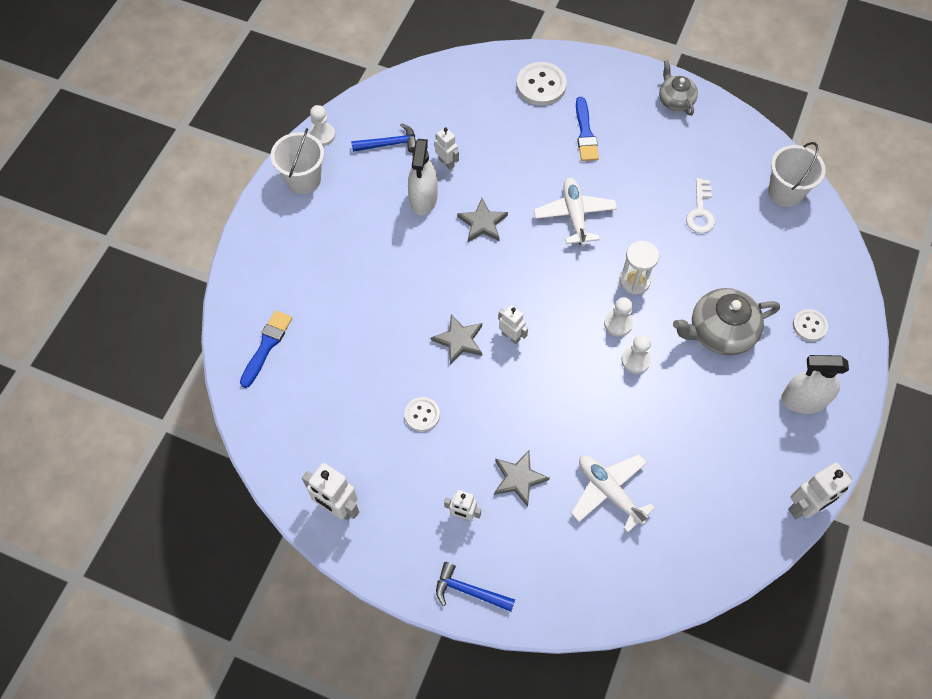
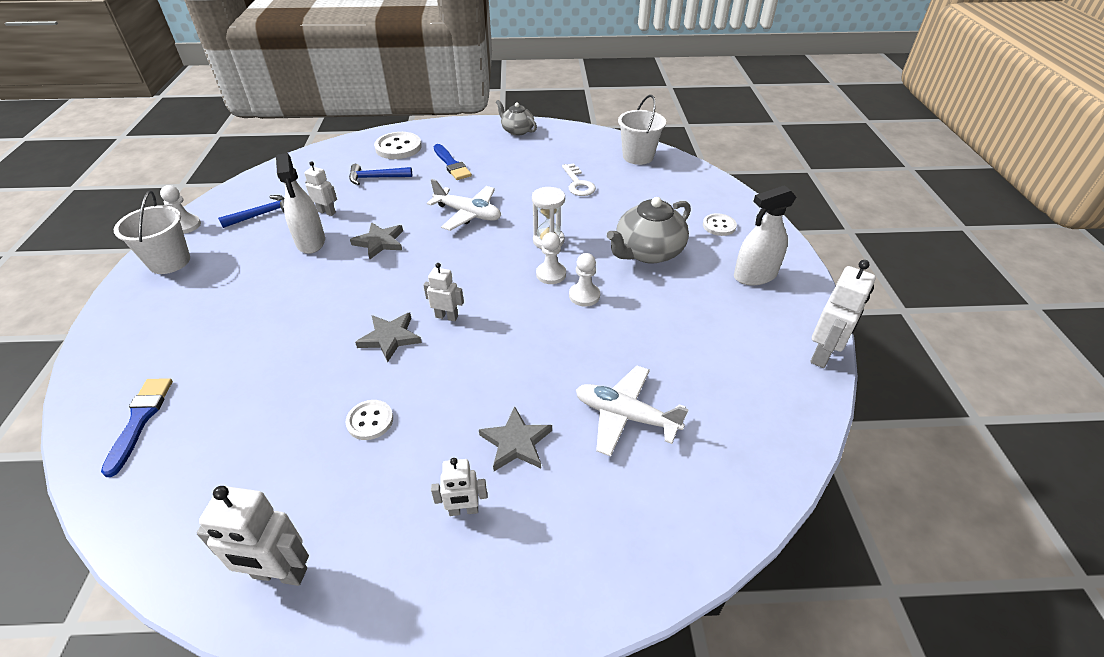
camera: 25 degrees left, 20 degrees down
blue hammer [436,562,515,612] -> blue hammer moved to [349,164,412,185]
white plane [534,178,617,246] -> white plane turned 150 degrees clockwise [427,179,501,231]

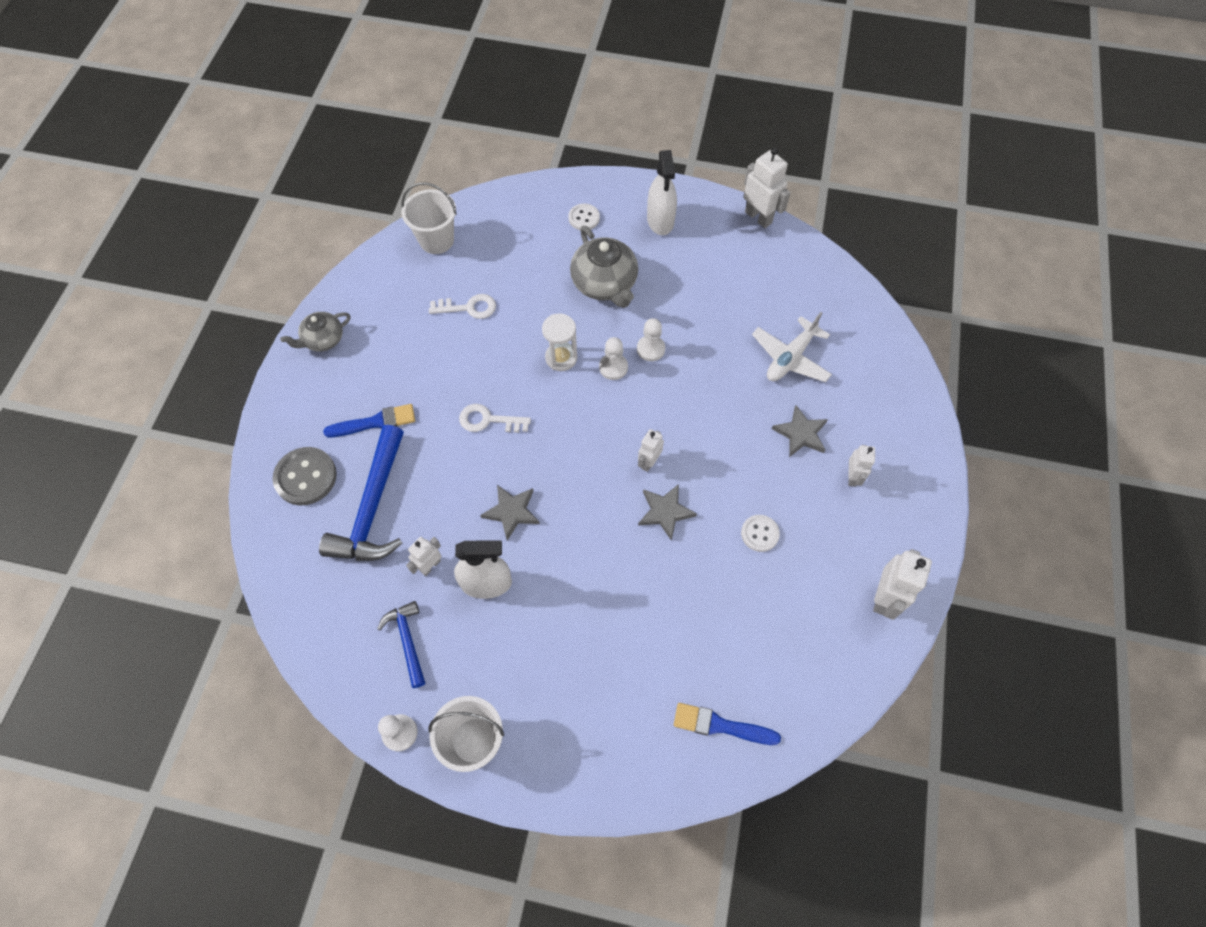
camera: 75 degrees left, 20 degrees up
blue hammer [349,164,412,185] -> blue hammer [319,425,404,561], size x1.85
white button [374,132,422,159] -> grey button [273,447,337,505]
white plane [427,179,501,231] -> white key [459,404,531,433]

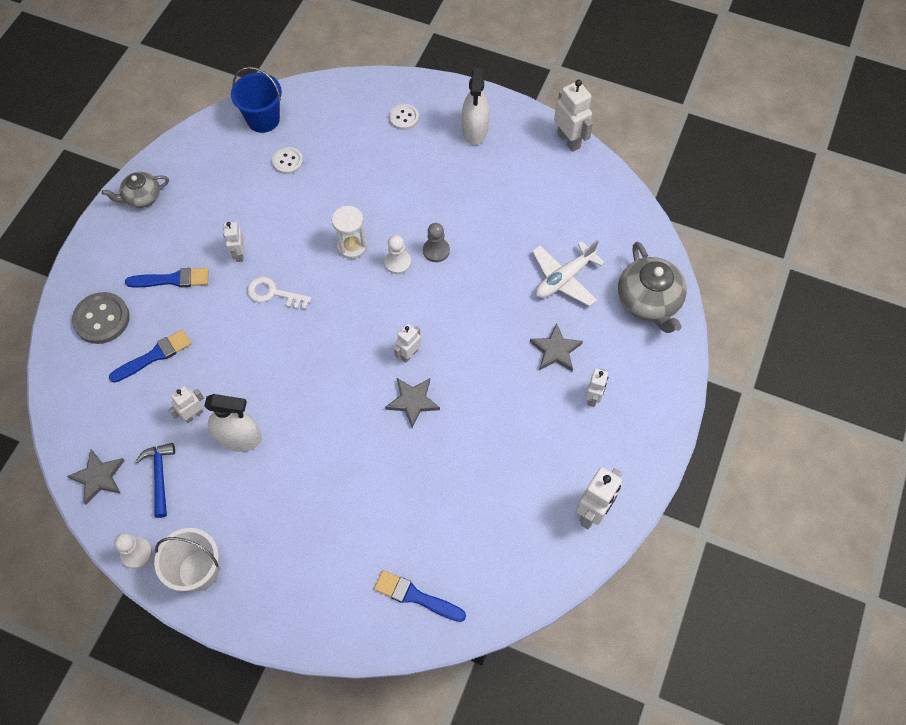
camera: 10 degrees right, 0 degrees up
blue hammer [319,425,404,561] -> blue brush [109,329,191,383]
white bucket [402,182,457,254] -> blue bucket [231,67,282,133]
white key [429,294,496,319] -> none
grey star [480,485,540,541] -> grey star moved to [67,450,125,505]
grey teapot [570,226,638,308] -> grey teapot moved to [618,242,687,333]
white pawn [637,318,665,361] -> grey pawn [423,223,450,262]
white button [741,515,780,552] -> white button moved to [272,147,303,174]
none -> white robot [223,222,244,262]

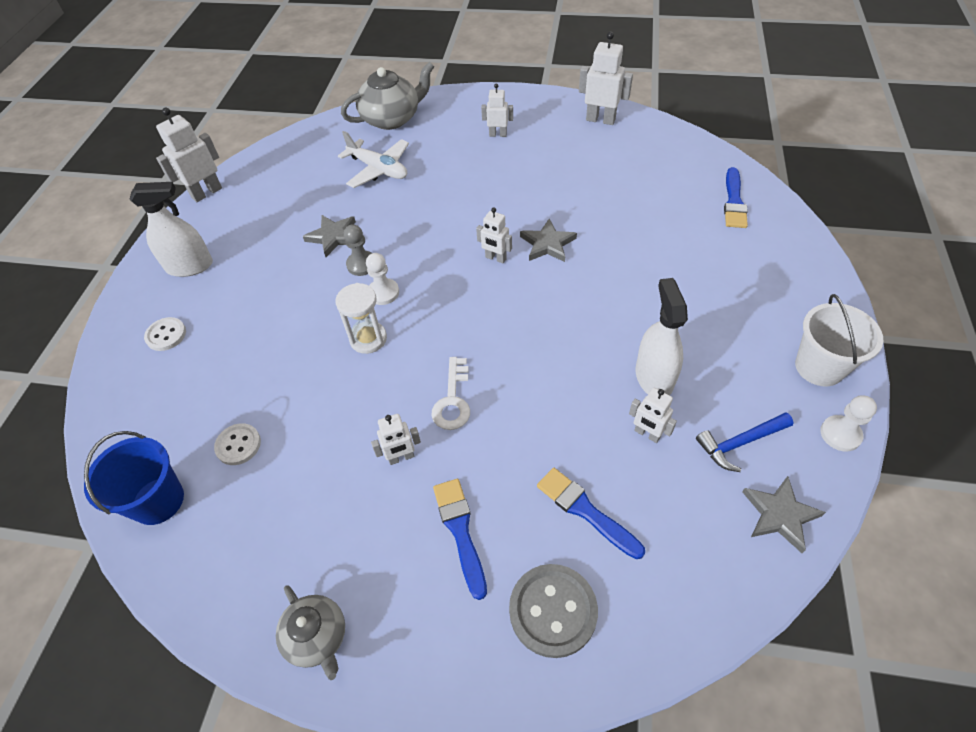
camera: 100 degrees left, 10 degrees down
grey star [530,323,583,371] -> grey star moved to [303,215,356,257]

